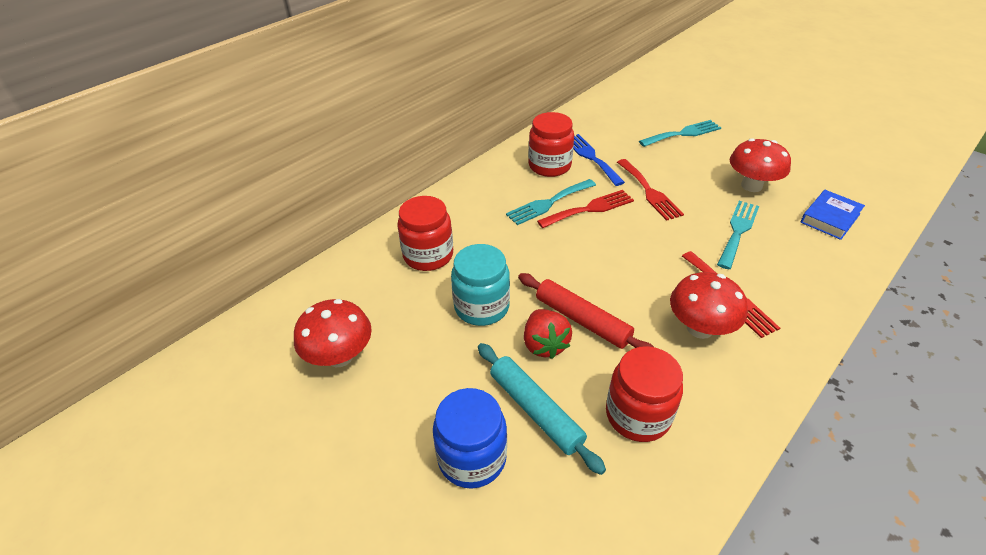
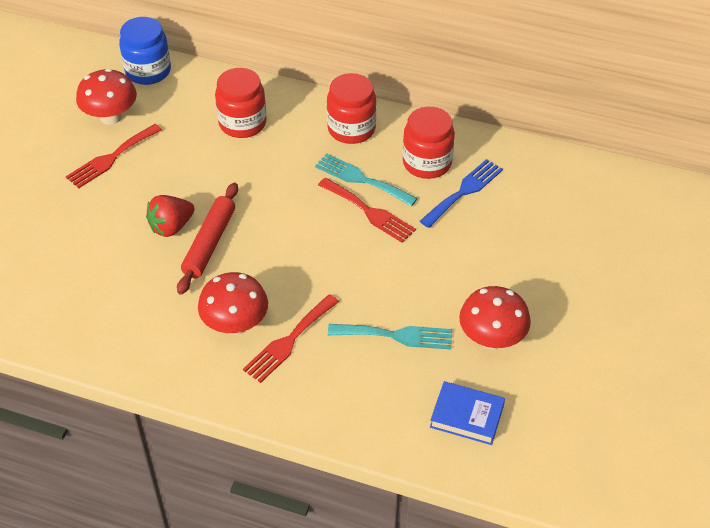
camera: 65 degrees right, 5 degrees up
blue jar [433,388,507,489] -> blue jar moved to [119,17,171,85]
turquoise jar [451,244,510,326] -> none
turquoise rolling pin [478,343,606,475] -> none
red jar [606,346,683,442] -> red jar moved to [327,73,376,144]
red fork [617,159,684,221] -> red fork moved to [66,124,162,189]
turquoise fork [639,120,721,147] -> none

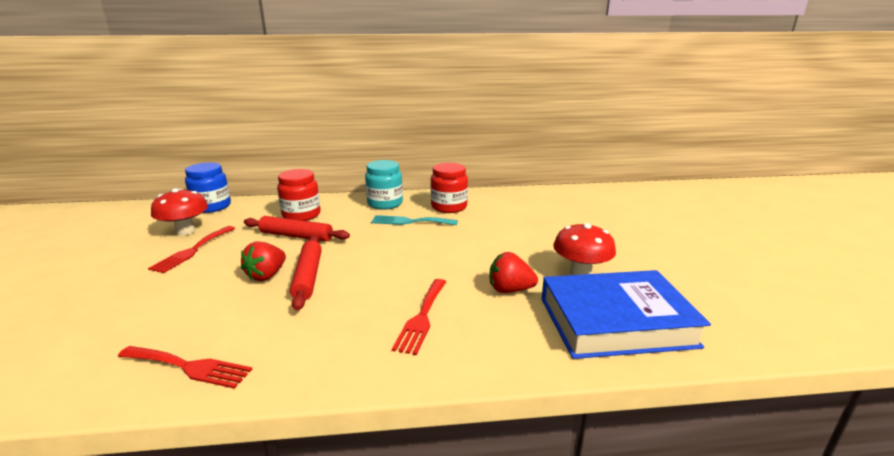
camera: 25 degrees left, 25 degrees down
red mushroom [198,272,268,335] -> none
red fork [318,177,416,243] -> red fork moved to [118,346,252,389]
red jar [327,73,376,144] -> turquoise jar [365,160,403,210]
turquoise fork [328,324,452,350] -> red strawberry [489,252,538,293]
blue fork [420,159,503,228] -> none
blue book [430,381,505,445] -> blue book [542,270,711,359], size x2.07
none -> red rolling pin [244,216,350,242]

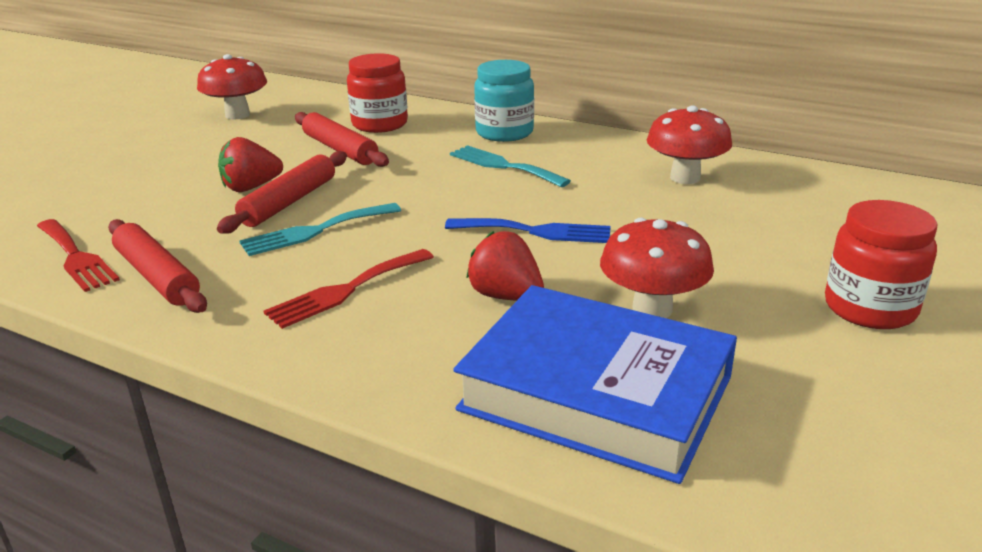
camera: 35 degrees right, 5 degrees up
red fork [148,226,235,273] -> none
blue jar [185,162,231,213] -> none
red jar [431,163,468,213] -> red jar moved to [825,200,937,329]
none -> red rolling pin [108,219,207,313]
none -> turquoise fork [239,203,401,256]
none -> blue fork [445,218,611,243]
none -> red mushroom [647,105,732,184]

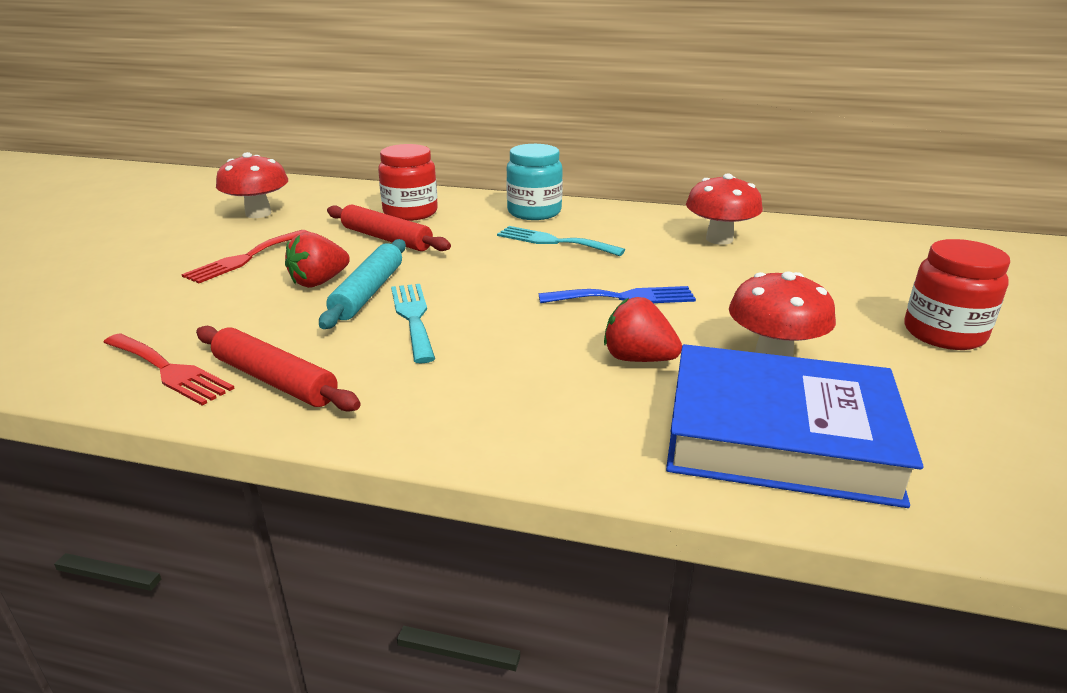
camera: 15 degrees left, 0 degrees up
red rolling pin [217,151,347,234] -> turquoise rolling pin [319,239,406,329]
turquoise fork [239,203,401,256] -> turquoise fork turned 120 degrees clockwise [391,284,435,364]
red fork [264,249,434,329] -> red fork moved to [182,230,308,283]

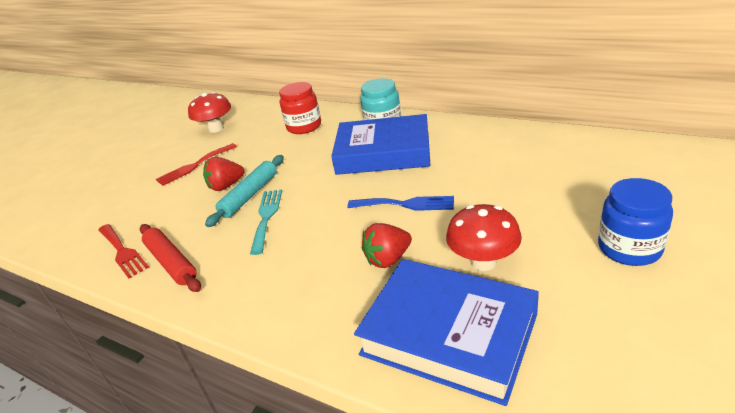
camera: 20 degrees right, 5 degrees up
red rolling pin [327,204,451,251] -> none
turquoise fork [497,226,625,256] -> blue book [331,114,430,175]
red strawberry [604,297,682,362] -> red strawberry turned 75 degrees counterclockwise [362,223,412,268]
red mushroom [686,174,763,245] -> none
red jar [904,239,1010,350] -> blue jar [598,178,673,266]

